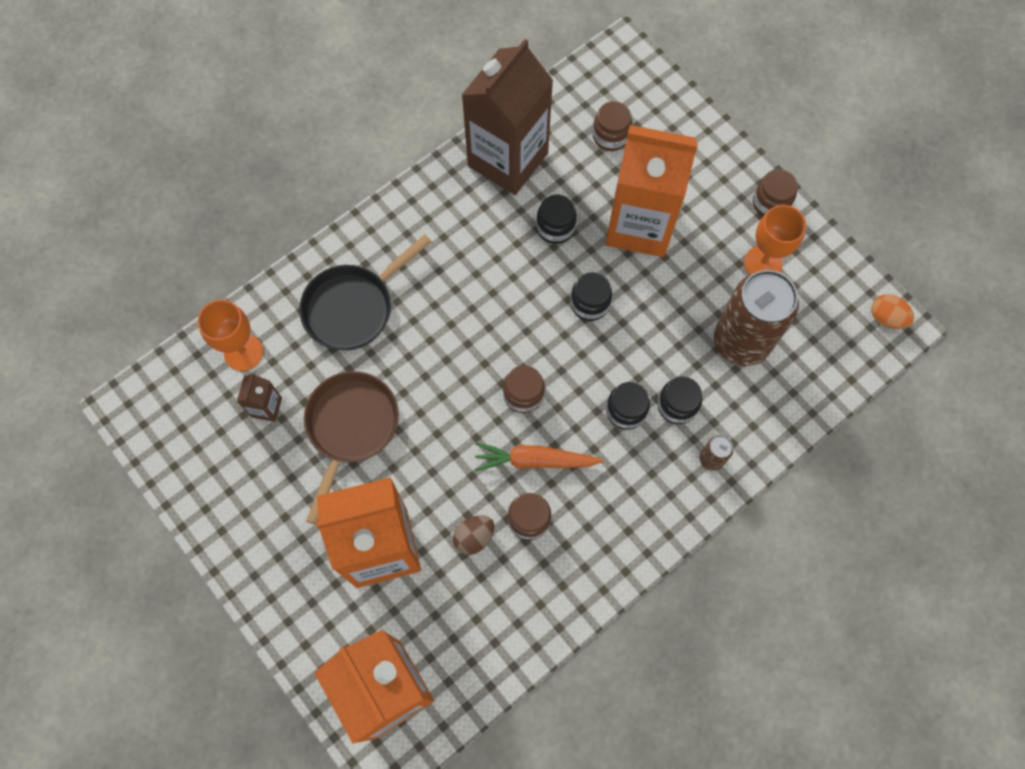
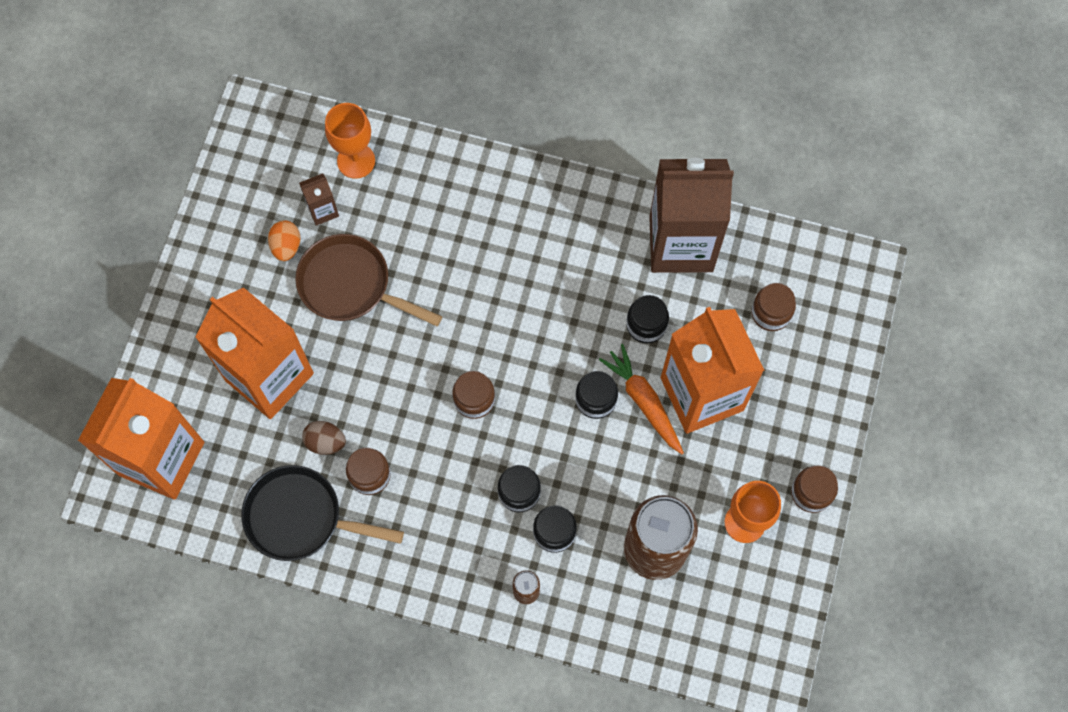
camera: 55 degrees right, 0 degrees up
black pan [299,234,432,350] -> black pan moved to [241,465,404,561]
brown pan [304,371,399,525] -> brown pan turned 135 degrees counterclockwise [295,234,442,326]
orange carrot [475,442,604,472] -> orange carrot moved to [599,344,684,454]
orange egg [871,294,914,329] -> orange egg moved to [268,220,300,261]

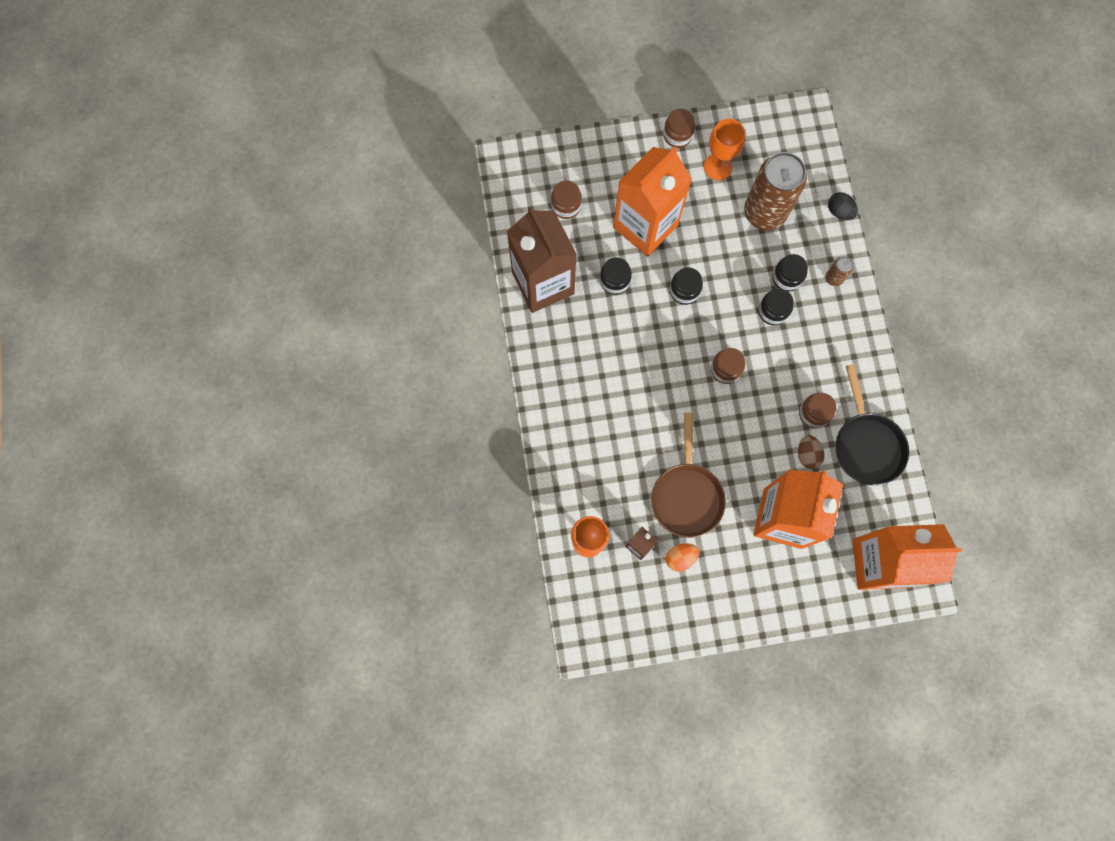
camera: 115 degrees left, 5 degrees up
orange carrot [599,344,684,454] -> none
none -> black egg [828,192,858,220]

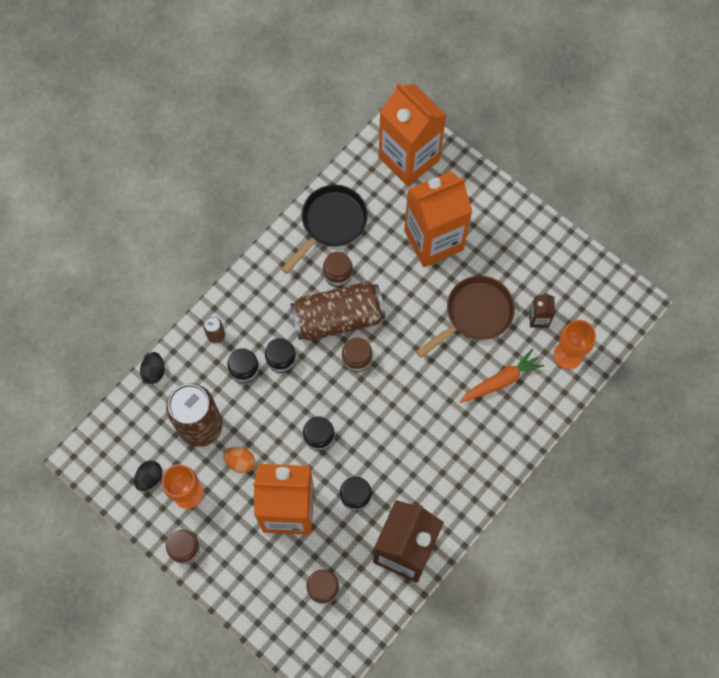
camera: 130 degrees left, 5 degrees down
orange egg [666,543,699,572] -> orange egg moved to [223,447,255,473]
brown egg [798,435,824,469] -> none
none -> black egg [134,460,162,491]
none -> brown can [290,281,385,341]
none -> orange carrot [460,349,544,403]

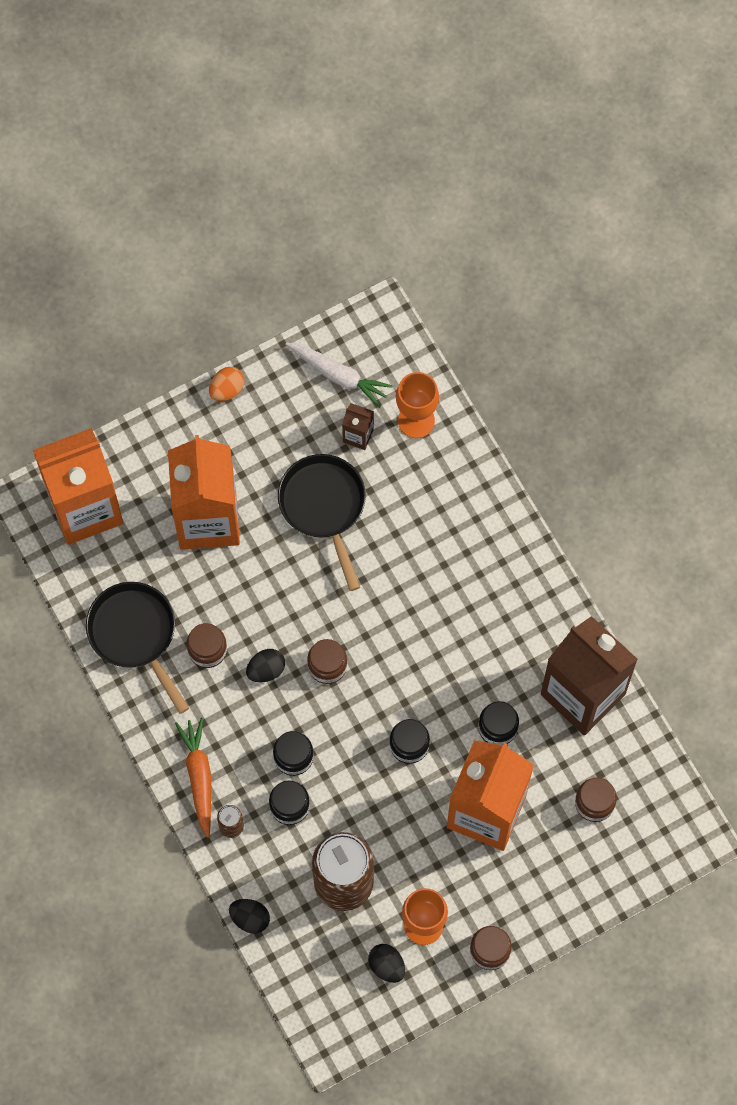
camera: 70 degrees left, 0 degrees up
orange egg [223,447,255,473] -> orange egg moved to [209,367,244,401]
brown can [290,281,385,341] -> black egg [246,649,285,682]
brown pan [416,276,515,358] -> black pan [278,454,366,591]
orange carrot [460,349,544,403] -> orange carrot moved to [175,718,211,838]
none -> white carrot [285,343,393,408]

